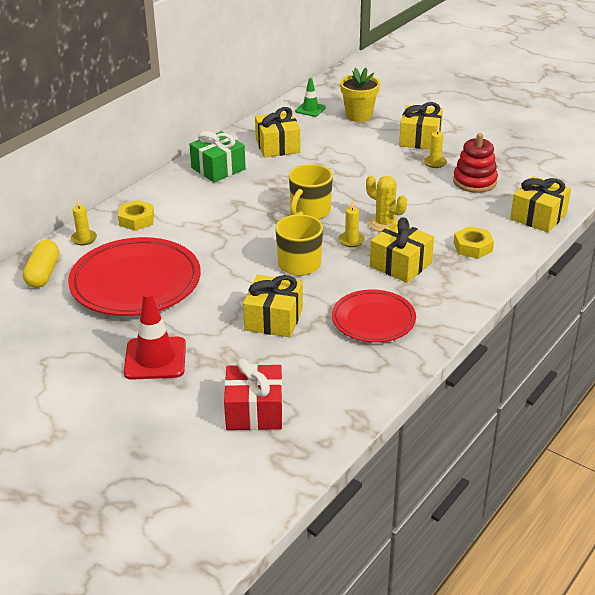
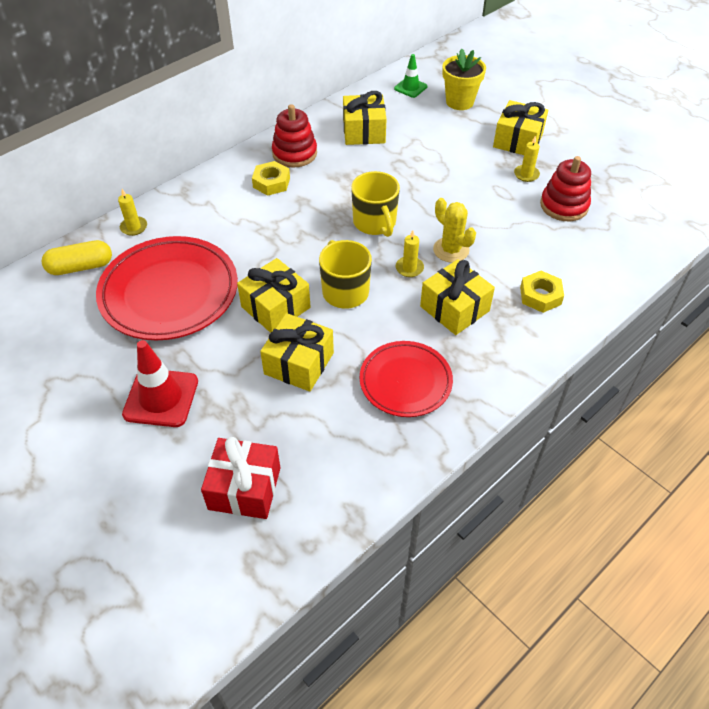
camera: 10 degrees right, 15 degrees up
yellow capsule [23,240,59,288] -> yellow capsule turned 60 degrees clockwise [41,240,112,275]
yellow nut [118,200,154,231] -> yellow nut moved to [252,161,290,196]
green gift [189,131,246,182] -> red stacking toy [272,104,317,168]
yellow mug [289,164,333,220] -> yellow mug turned 60 degrees counterclockwise [351,171,400,237]
yellow gift [510,176,571,233] -> yellow gift moved to [237,258,310,333]

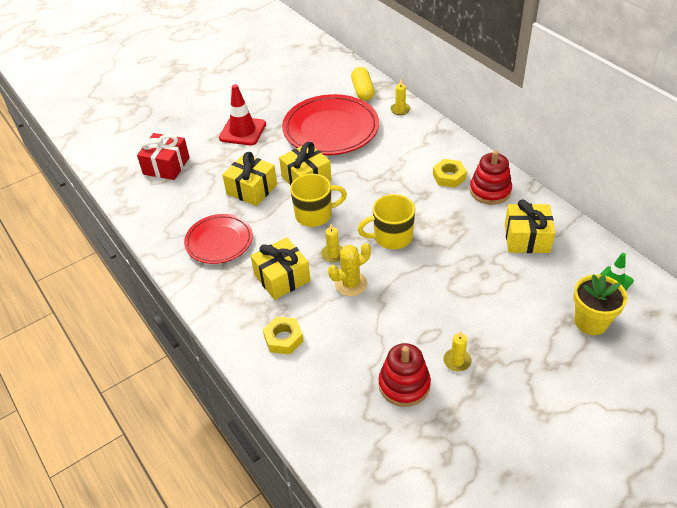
camera: 100 degrees right, 5 degrees down
yellow gift [493,100,548,155] -> none

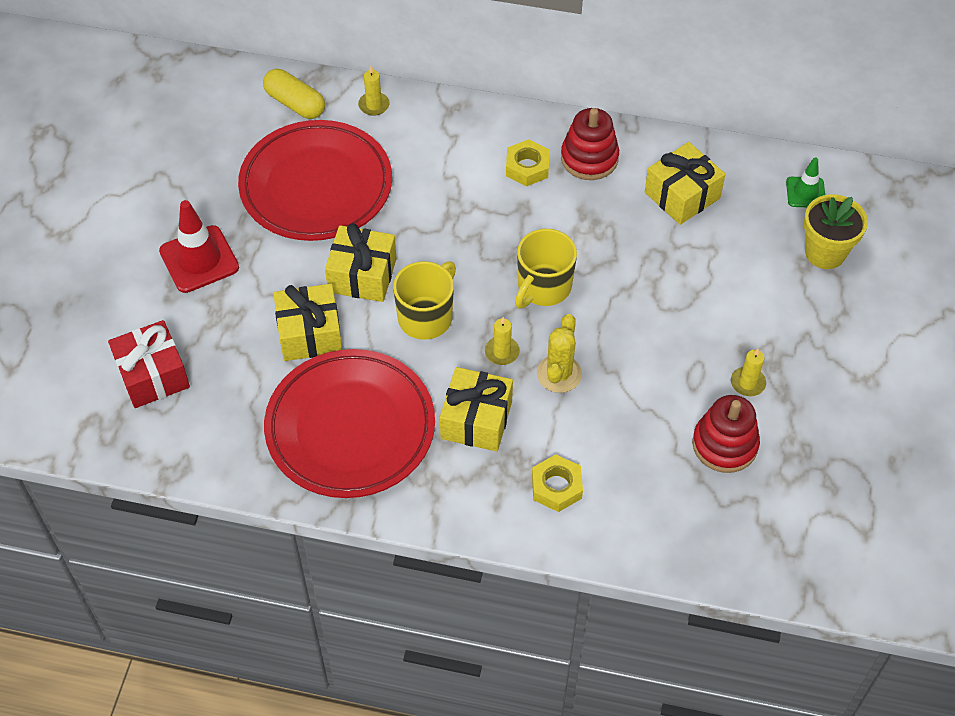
camera: 45 degrees left, 10 degrees up
red plate [184,214,253,264] -> red plate [264,349,435,498], size x1.64

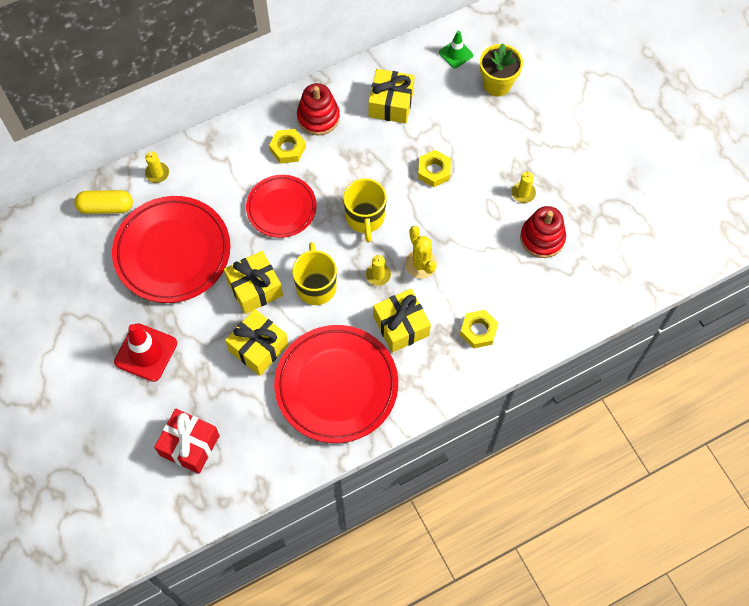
camera: 40 degrees left, 10 degrees up
none -> red plate [246,175,317,238]
none -> yellow nut [418,150,451,187]

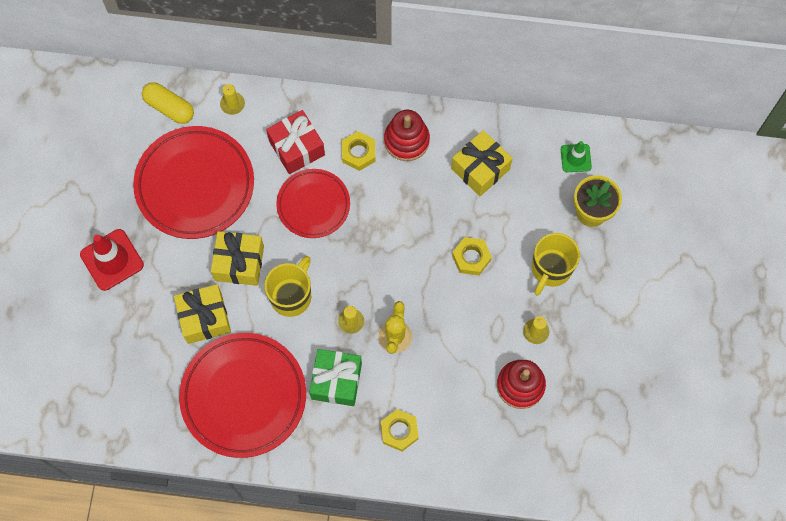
camera: 35 degrees right, 5 degrees up
red gift [154,409,220,474] -> red gift moved to [266,110,325,174]
yellow mug [343,178,387,242] -> yellow mug moved to [532,233,580,296]
yellow gift [373,289,431,353] -> green gift [309,349,362,406]

